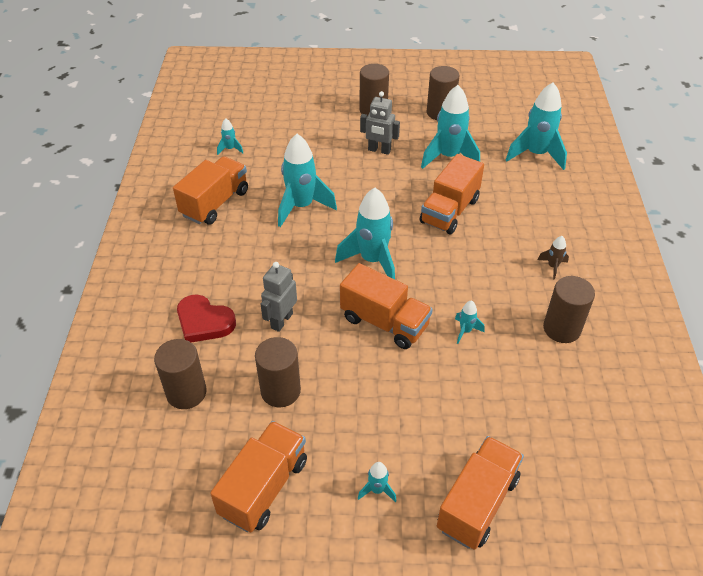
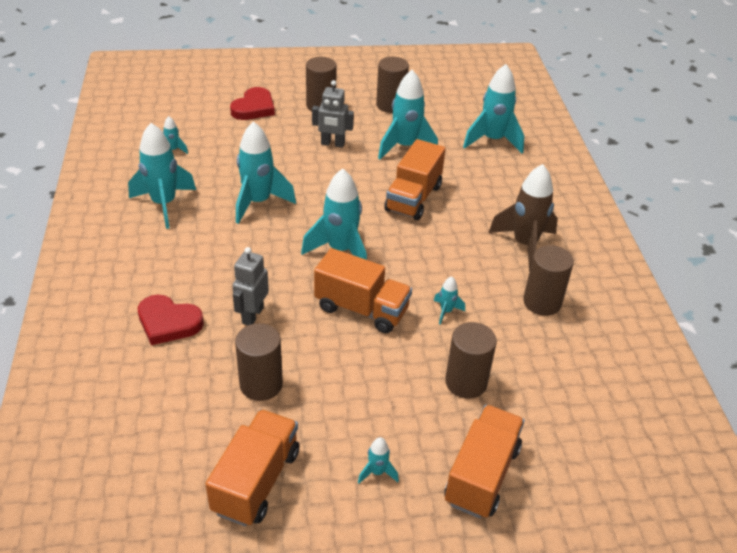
camera: 10 degrees left, 5 degrees down
brown cylinder [154,339,207,409] -> brown cylinder moved to [445,322,497,399]
orange truck [173,156,248,225] -> turquoise rocket [128,123,196,229]
brown rocket [537,236,569,280] -> brown rocket [488,164,558,272], size x2.21
none -> red heart [230,87,275,120]

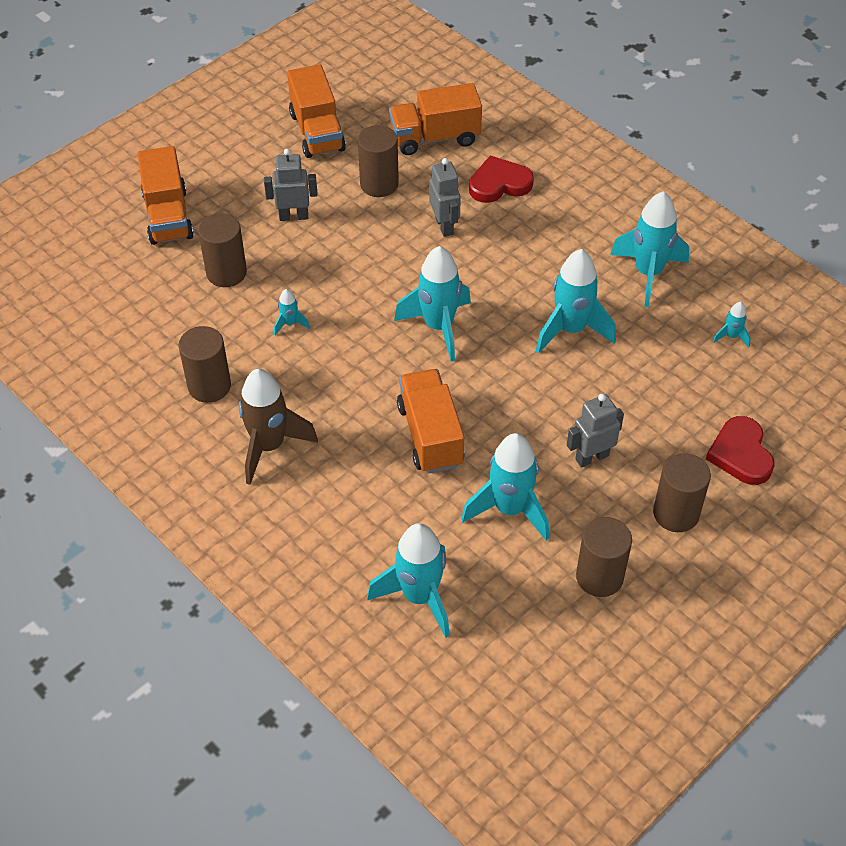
camera: 145 degrees right, 10 degrees up
orange truck [314,248,412,333] -> orange truck moved to [389,83,482,155]
turquoise rocket [358,437,399,484] -> none
none -> grey robot [264,149,318,221]

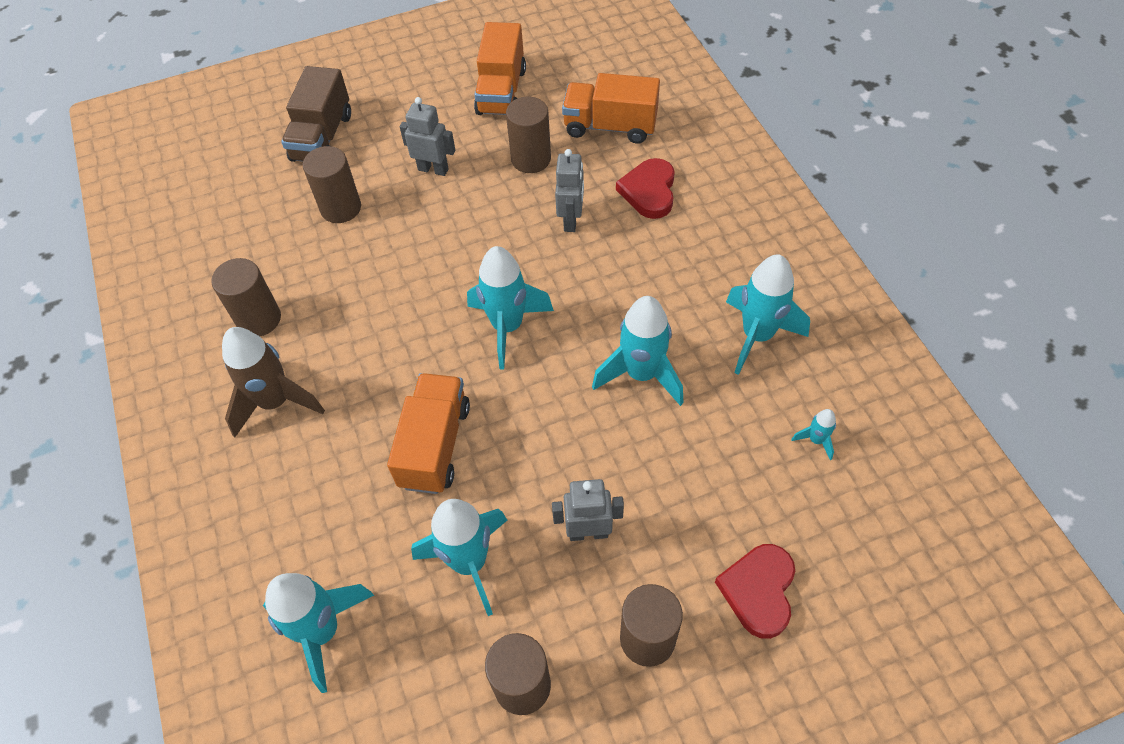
camera: 25 degrees right, 5 degrees up
orange truck [137,146,194,245] -> brown truck [281,66,351,162]
turquoise rocket [274,289,310,335] -> none
red heart [469,155,534,203] -> red heart turned 90 degrees counterclockwise [616,158,675,219]

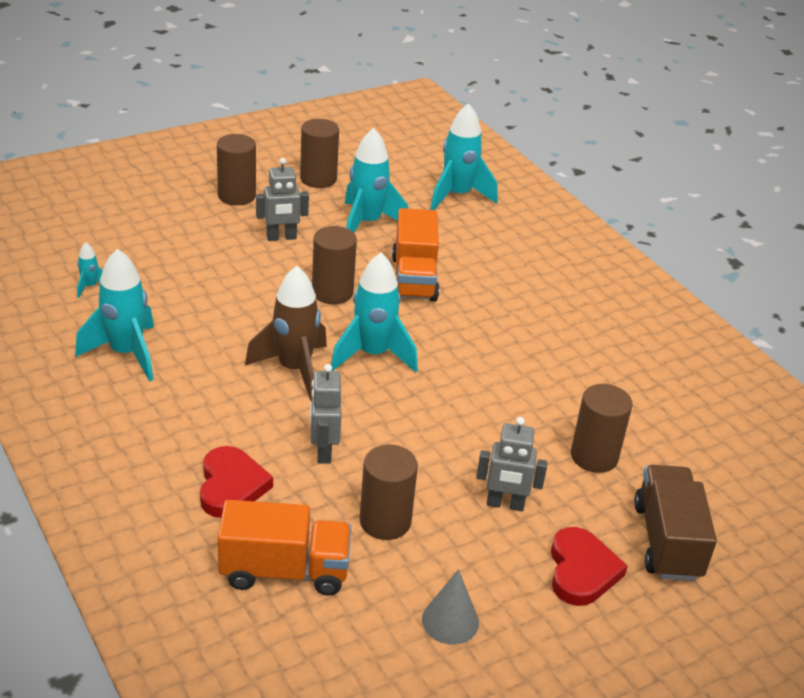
camera: 165 degrees right, 20 degrees down
brown cylinder [211,258,281,336] -> brown cylinder moved to [312,226,357,304]
brown rocket [222,327,325,437] -> brown rocket moved to [245,266,327,401]
orange truck [474,22,526,115] -> grey cone [422,569,479,645]
turquoise rocket [592,296,683,406] -> none
red heart [715,544,795,639] -> red heart moved to [551,527,628,606]

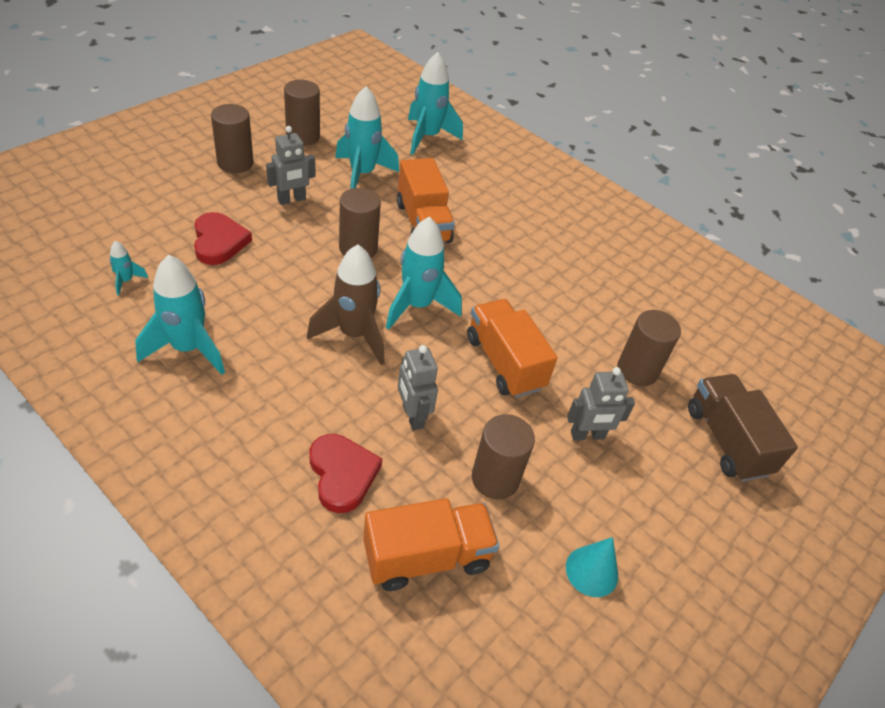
camera: 20 degrees left, 10 degrees up
grey cone [422,569,479,645] -> turquoise cone [566,537,618,597]
red heart [551,527,628,606] -> red heart moved to [194,212,252,265]
none -> orange truck [467,299,557,398]

